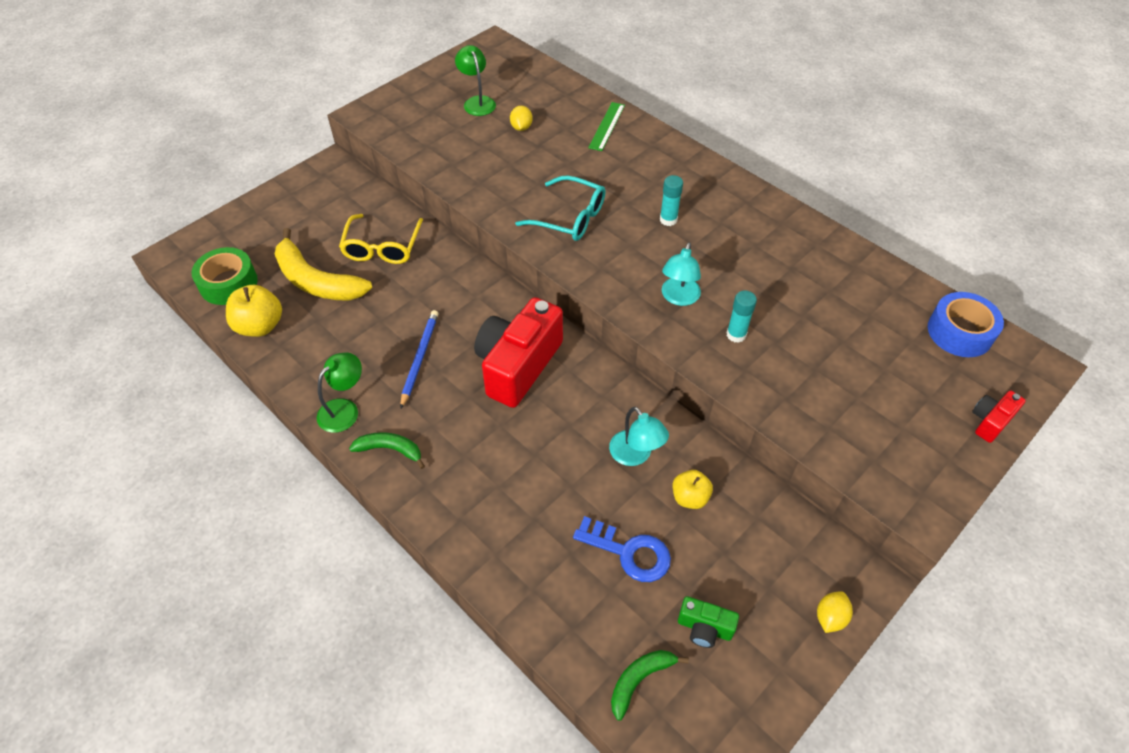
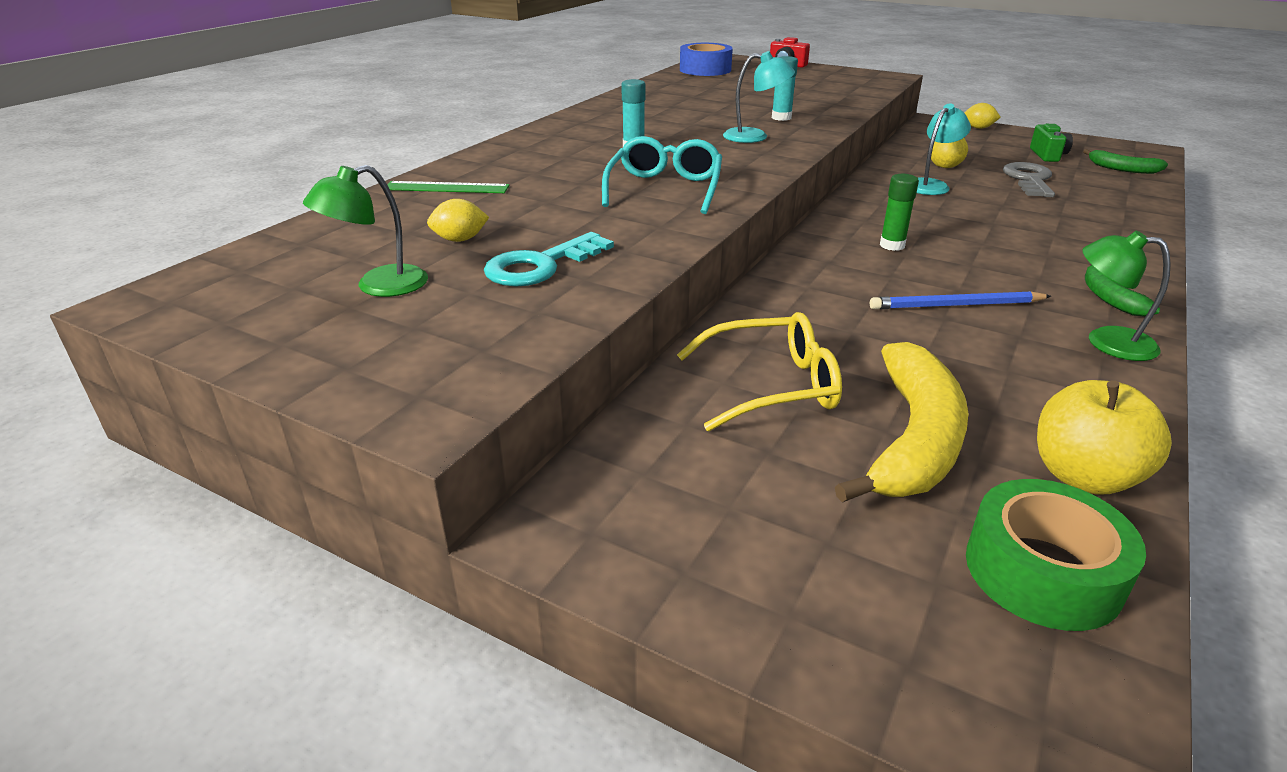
camera: 105 degrees left, 20 degrees down
red camera [474,297,563,408] -> green glue stick [880,174,919,251]
blue key [573,516,671,582] -> grey key [1003,162,1055,197]
none -> turquoise key [484,232,614,287]

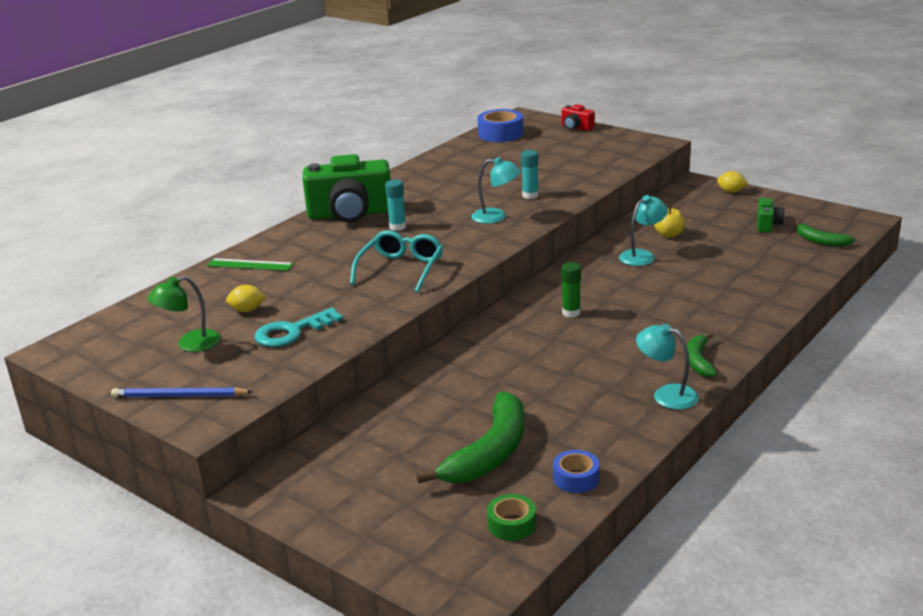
camera: 10 degrees right, 5 degrees down
yellow glasses [677,312,842,432] -> none
yellow banana [835,342,969,503] -> green banana [416,392,524,484]
blue pencil [870,291,1051,309] -> blue pencil moved to [111,387,253,398]
green tape [966,479,1146,631] -> green tape [487,494,536,541], size x0.61
grey key [1003,162,1055,197] -> none
yellow apple [1037,380,1172,495] -> blue tape [553,450,599,493]
green lamp [1082,231,1171,361] -> turquoise lamp [636,324,699,410]
none -> green camera [303,154,391,223]

